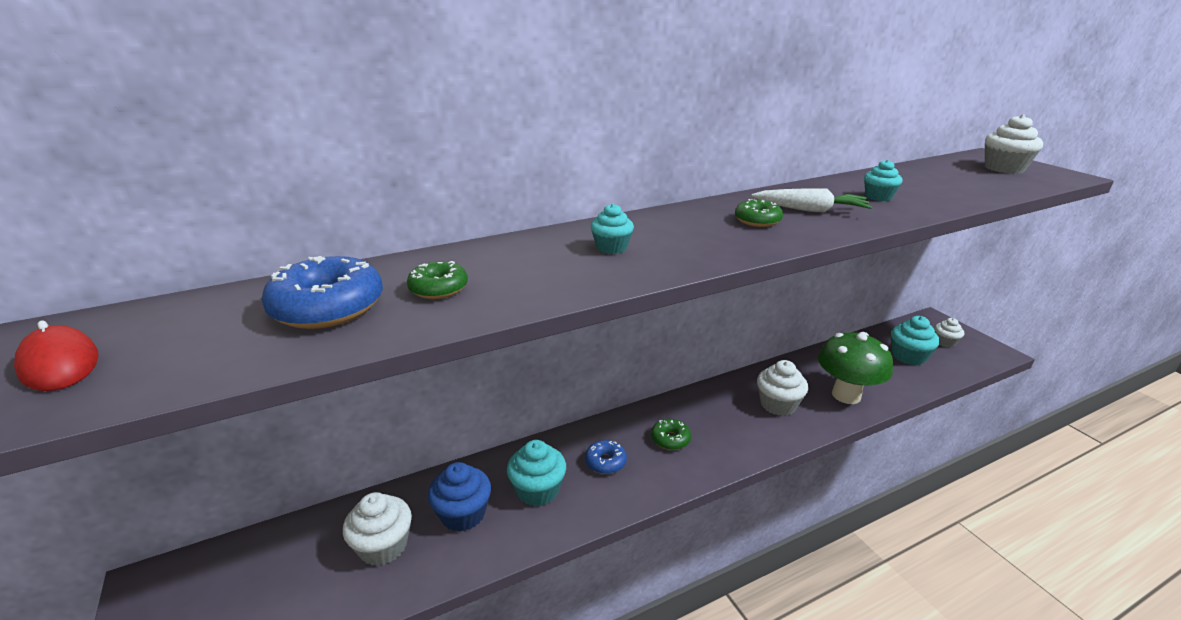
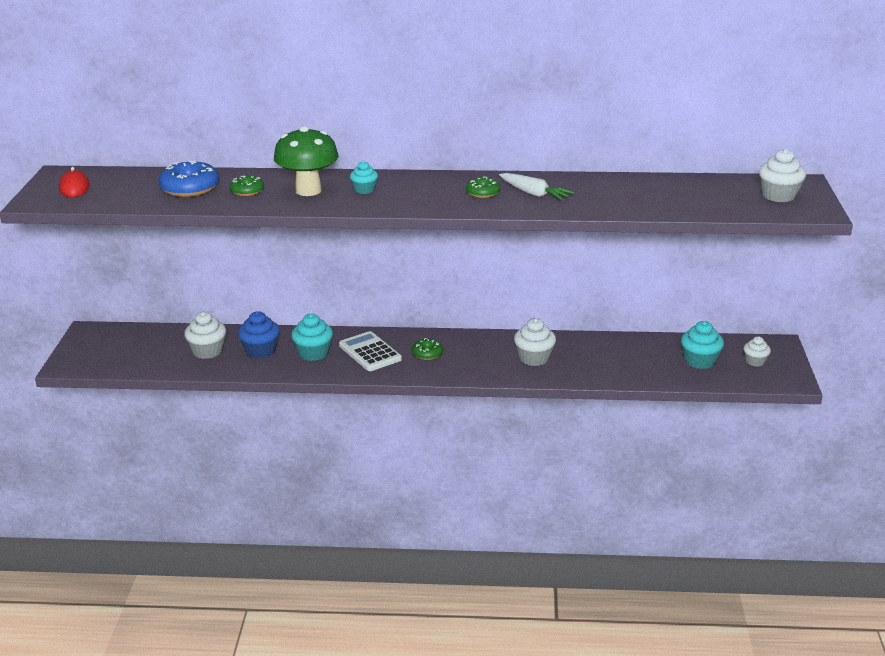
camera: 30 degrees right, 0 degrees up
blue donut [585,440,627,474] -> white calculator [339,331,402,371]
green mushroom [818,332,893,404] -> green mushroom moved to [274,126,339,196]
turquoise cupcake [864,160,902,201] -> none

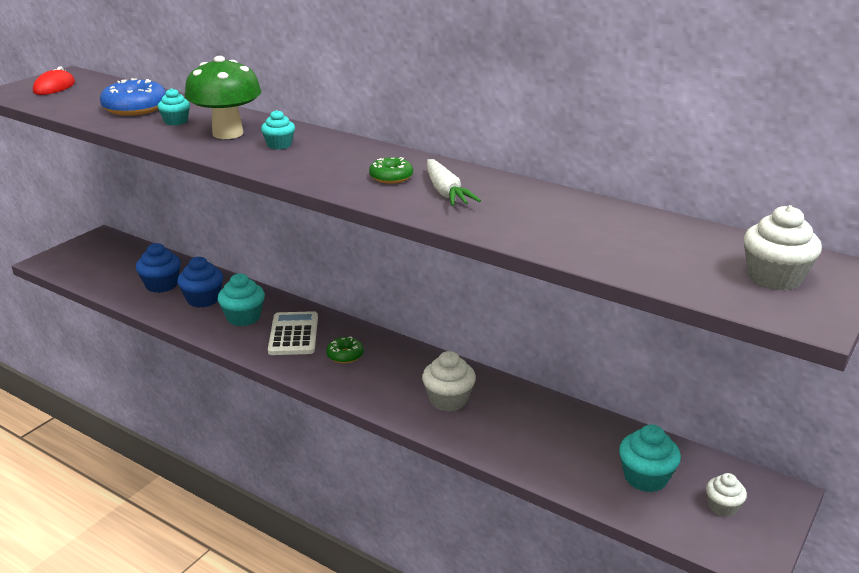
camera: 30 degrees right, 0 degrees up
white cupcake [184,312,226,359] -> blue cupcake [136,243,181,293]
green donut [230,176,264,196] -> turquoise cupcake [158,88,190,125]

